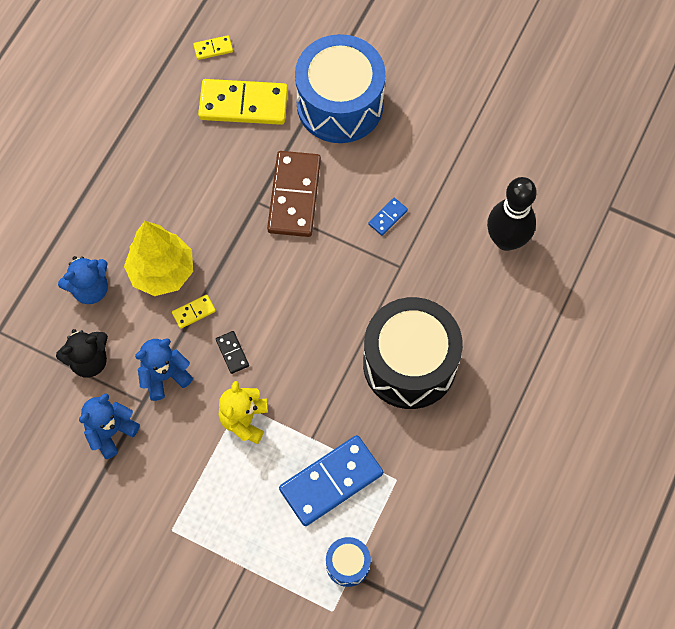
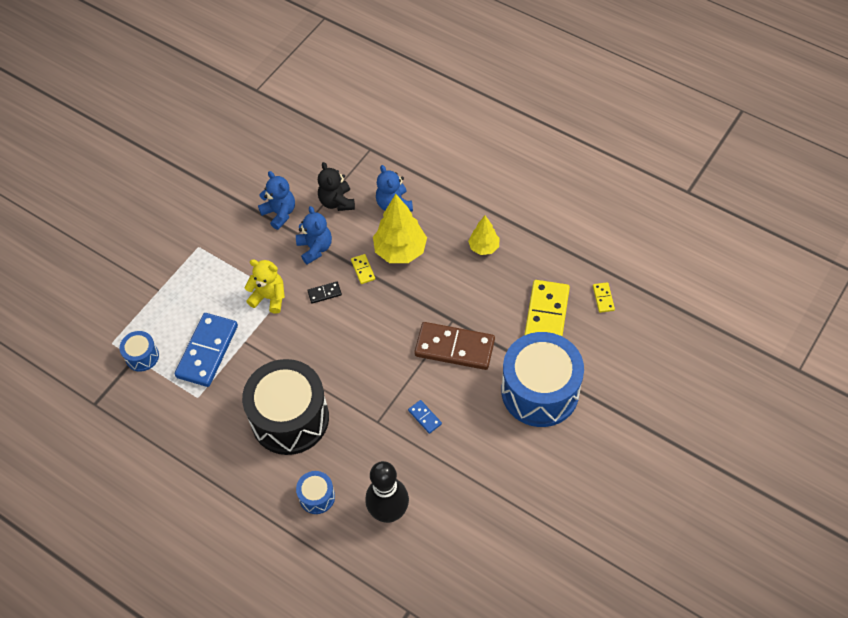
camera: 100 degrees right, 10 degrees down
blue domino [279,435,383,526] -> blue domino turned 45 degrees clockwise [175,313,238,387]
none -> blue drum [296,471,335,514]
none -> yellow tree [468,216,500,255]

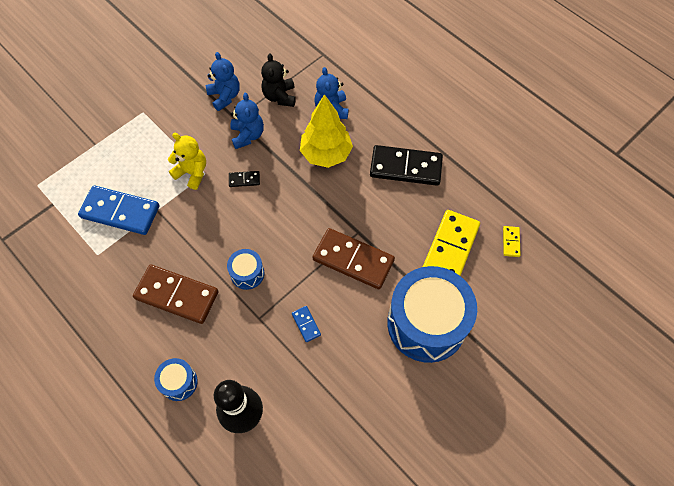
camera: 10 degrees right, 5 degrees up
blue drum [120,331,159,372] -> blue drum moved to [227,249,264,290]
blue domino [175,313,238,387] -> blue domino turned 75 degrees clockwise [78,185,159,235]
black drum [242,359,329,455] -> brown domino [133,264,219,324]
yellow domino [351,254,375,284] -> none
yellow tree [468,216,500,255] -> black domino [370,145,443,186]

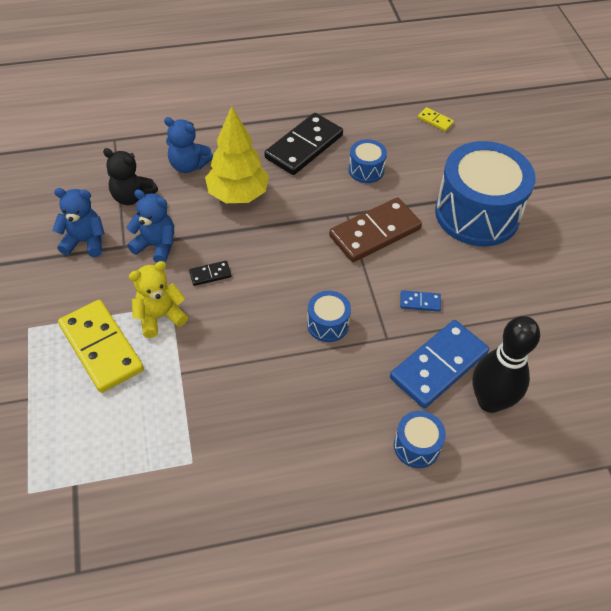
camera: 60 degrees left, 10 degrees down
blue domino [78,185,159,235] -> blue domino moved to [390,320,489,408]
brown domino [133,264,219,324] -> none
black domino [229,171,260,187] -> black domino turned 45 degrees clockwise [189,261,232,286]
yellow domino [423,210,480,276] -> yellow domino moved to [58,300,144,393]
none -> blue drum [348,139,387,183]

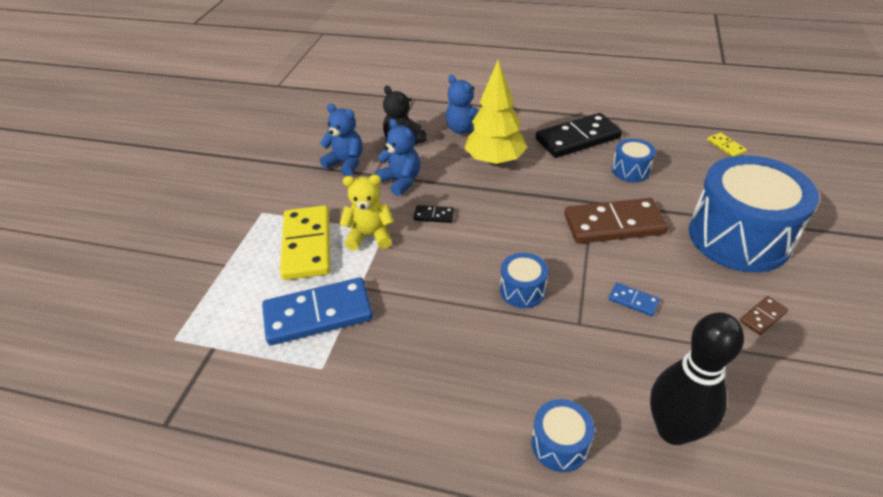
camera: 30 degrees right, 10 degrees down
blue domino [390,320,489,408] -> blue domino moved to [262,277,373,345]
none -> brown domino [740,296,788,335]

